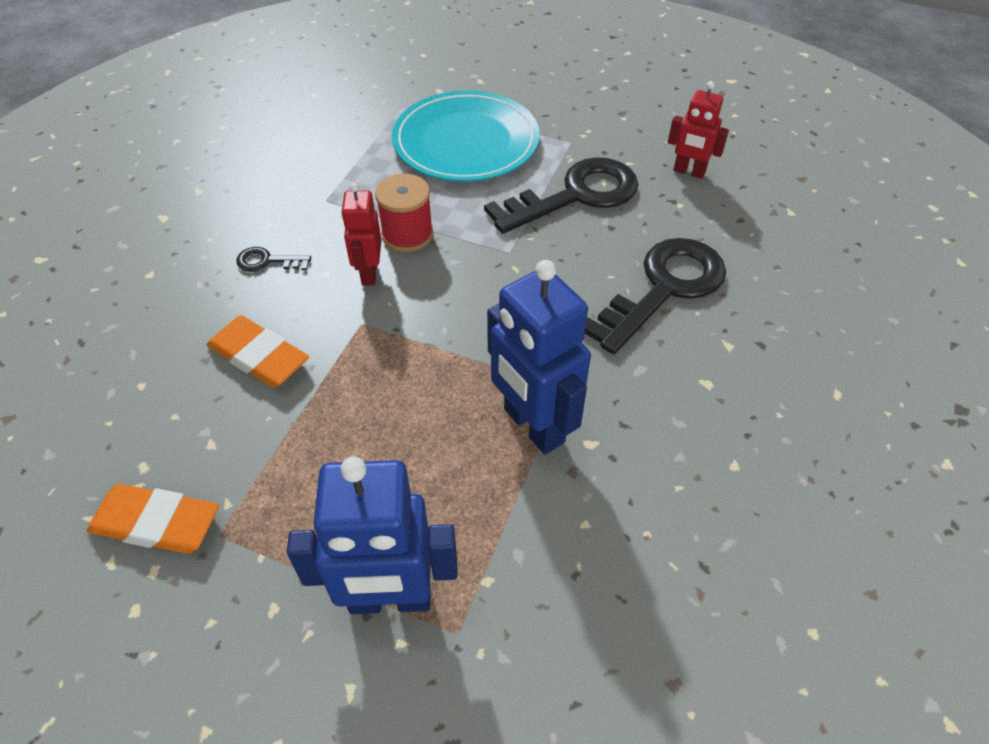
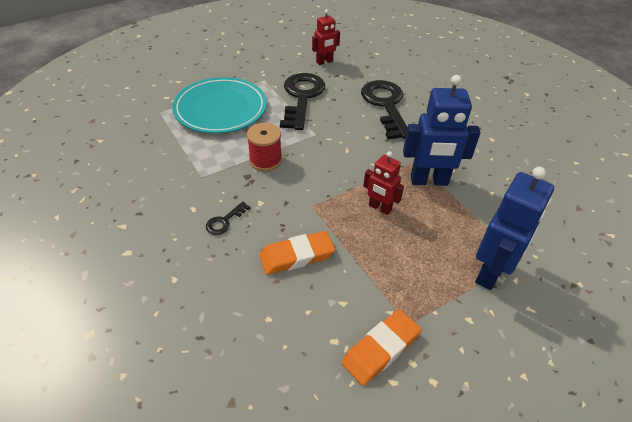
camera: 55 degrees left, 5 degrees down
red robot [341,183,382,285] -> red robot moved to [363,151,404,215]

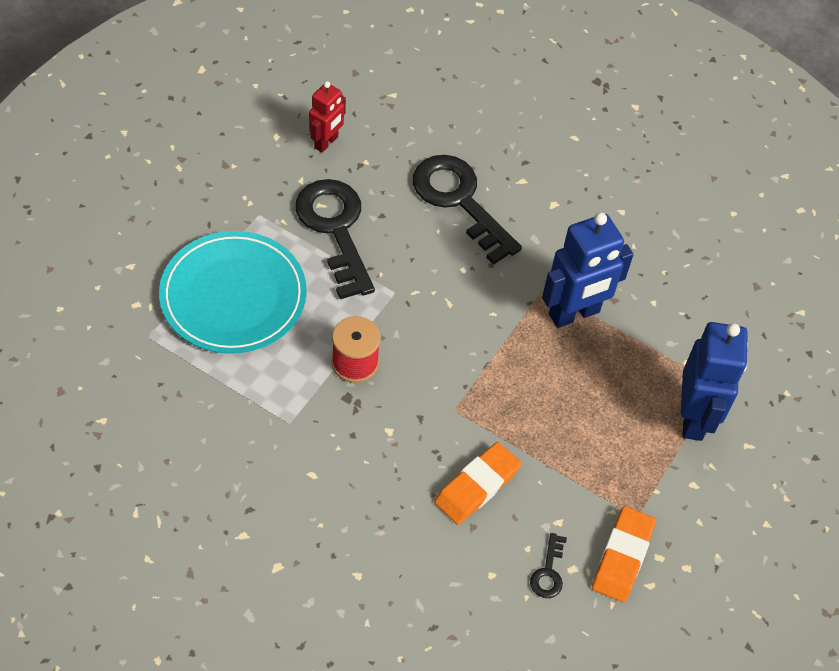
camera: 30 degrees left, 10 degrees up
black key [206,201,251,235] -> black key moved to [530,533,567,598]
red robot [363,151,404,215] -> none

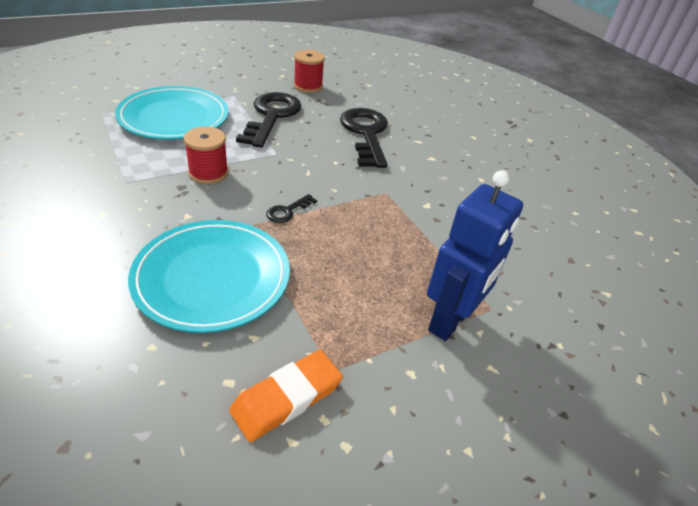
camera: 30 degrees right, 15 degrees down
red robot [309,81,346,153] -> red spool [294,50,325,93]
orange eraser [434,442,521,525] -> turquoise plate [128,220,290,333]
black key [530,533,567,598] -> black key moved to [266,194,317,223]
blue robot [542,212,633,328] -> none

